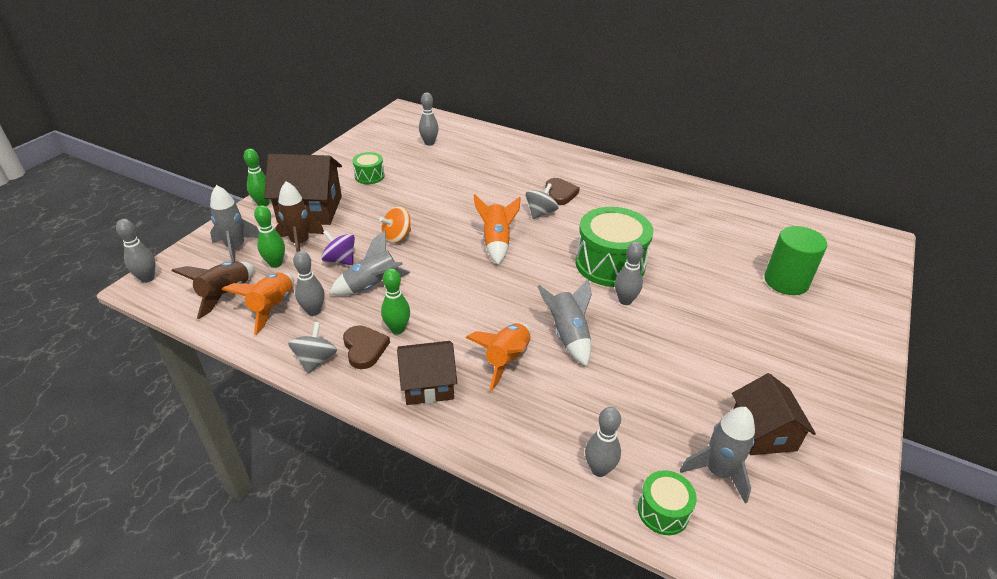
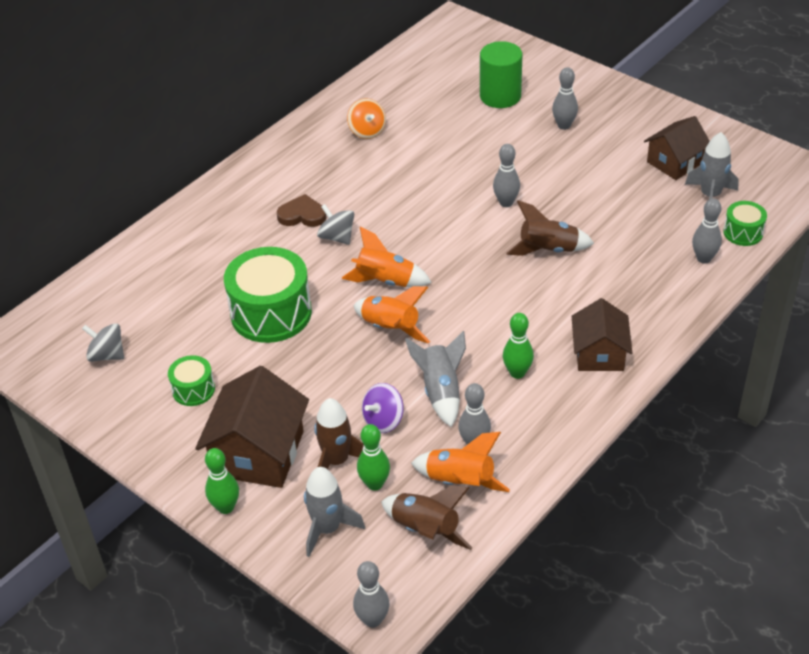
camera: 75 degrees left, 5 degrees up
grey spinning top [288,322,337,373] -> grey spinning top moved to [82,323,124,362]
brown heart [343,325,390,369] -> none
orange spinning top [379,206,411,243] -> orange spinning top moved to [347,98,386,139]
grey bowling pin [419,93,439,146] -> grey bowling pin moved to [552,67,578,130]
orange rocket [466,323,531,391] -> orange rocket moved to [353,286,430,344]
grey rocket [537,279,592,367] -> brown rocket [506,200,594,256]
green drum [576,207,654,287] -> green drum moved to [224,247,312,343]
brown house [732,373,816,455] -> brown house turned 45 degrees counterclockwise [644,116,710,180]

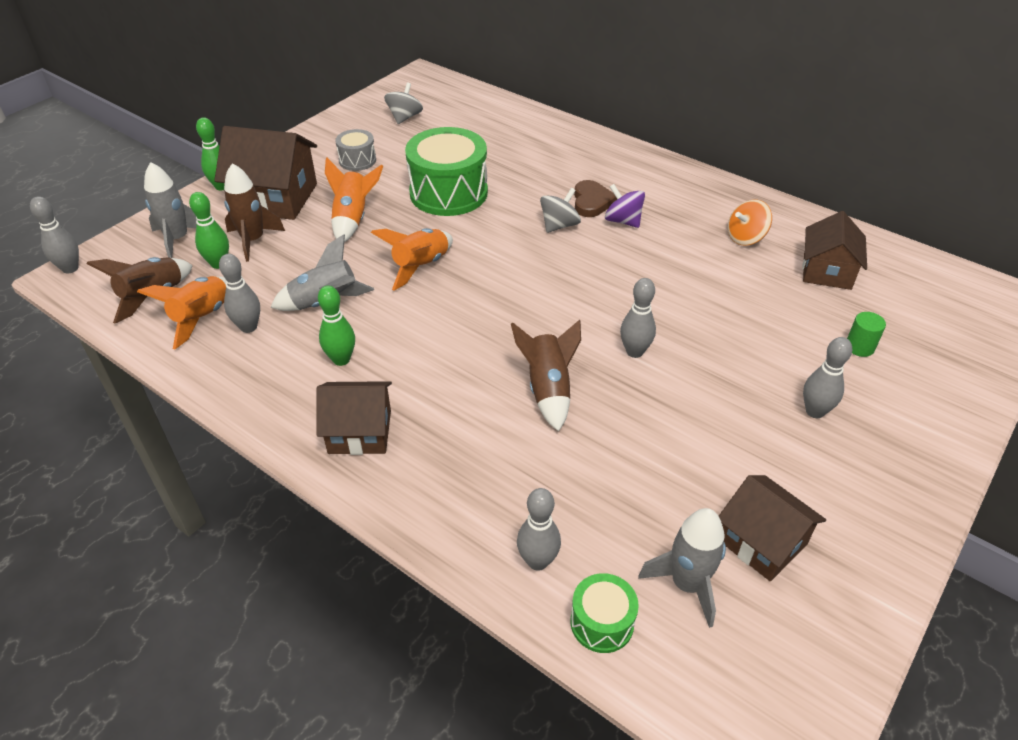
camera: 85 degrees right, 0 degrees up
green drum [168,355,215,406] -> grey drum [335,129,376,171]
orange rocket [342,226,432,287] -> orange rocket moved to [325,158,383,243]
purple spinning top [362,383,404,433] -> purple spinning top moved to [605,184,645,228]
green cylinder [480,41,523,108] -> green cylinder [847,312,886,357], size x0.50
none -> brown house [802,211,867,290]

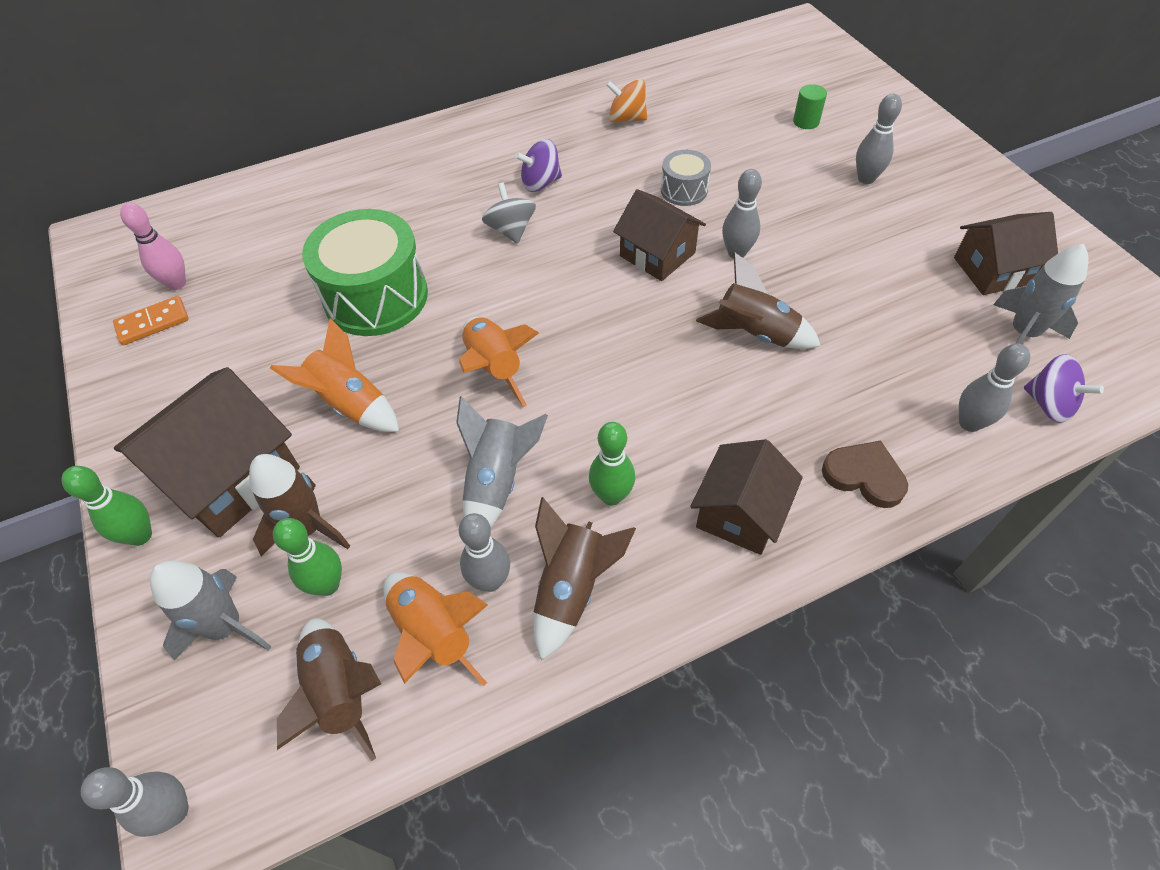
camera: 60 degrees left, 10 degrees up
grey drum [335,129,376,171] -> grey drum moved to [661,150,711,206]
grey spinning top [384,82,423,124] -> pink bowling pin [120,203,186,290]
green drum [570,573,639,653] -> purple spinning top [1024,354,1104,423]
brown heart [574,180,617,217] -> brown heart moved to [822,440,908,508]
orange spinning top [728,200,772,245] -> orange spinning top turned 105 degrees clockwise [606,79,647,123]
brown house [802,211,867,290] -> brown house moved to [613,189,706,281]
none -> orange domino [113,296,189,345]
none -> brown rocket [533,497,636,660]

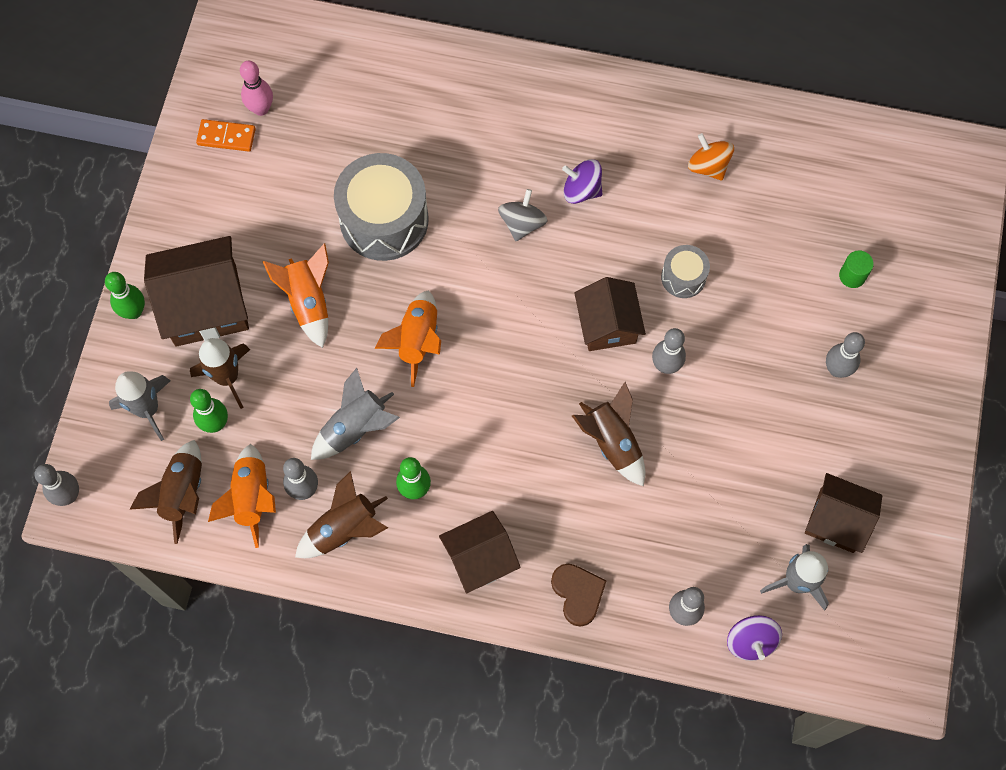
camera: 35 degrees right, 15 degrees up
green drum [302,209,428,336] -> grey drum [334,153,429,261]

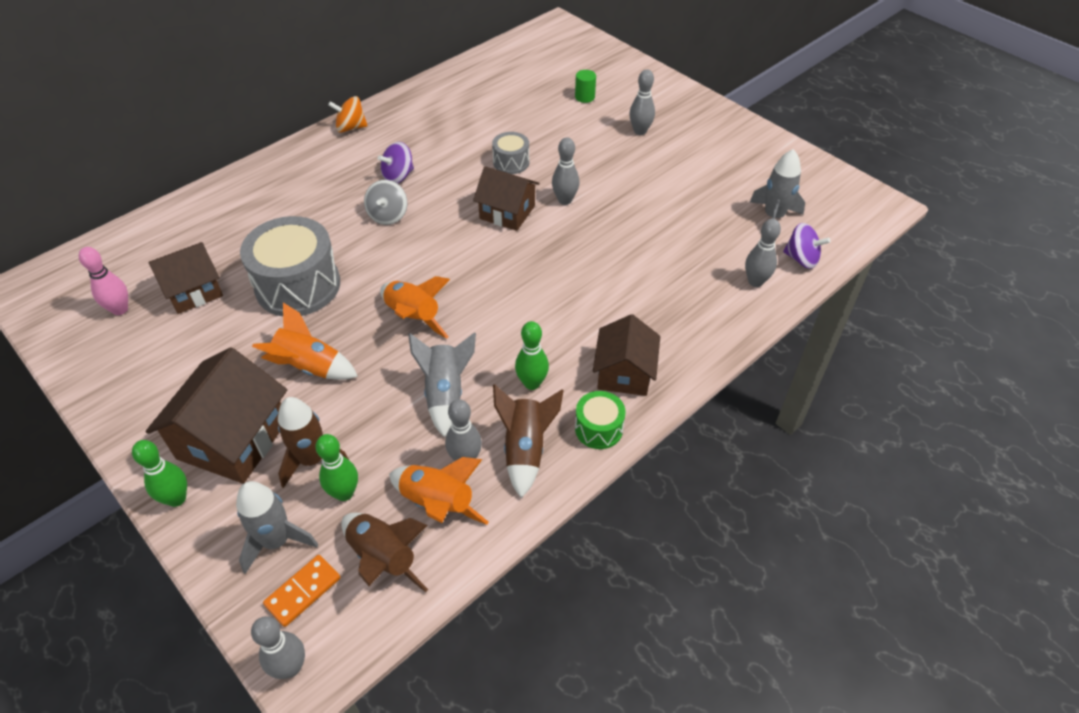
camera: 55 degrees left, 20 degrees down
orange domino [196,119,256,152] -> orange domino moved to [263,555,340,627]
grey spinning top [498,189,548,241] -> grey spinning top turned 135 degrees counterclockwise [364,180,407,225]
brown heart [551,564,607,627] -> none
brown rocket [572,382,645,486] -> none
orange spinning top [688,133,734,181] -> orange spinning top moved to [328,96,368,133]
brown house [805,473,882,553] -> brown house moved to [148,242,223,314]
none -> green drum [575,391,626,449]

